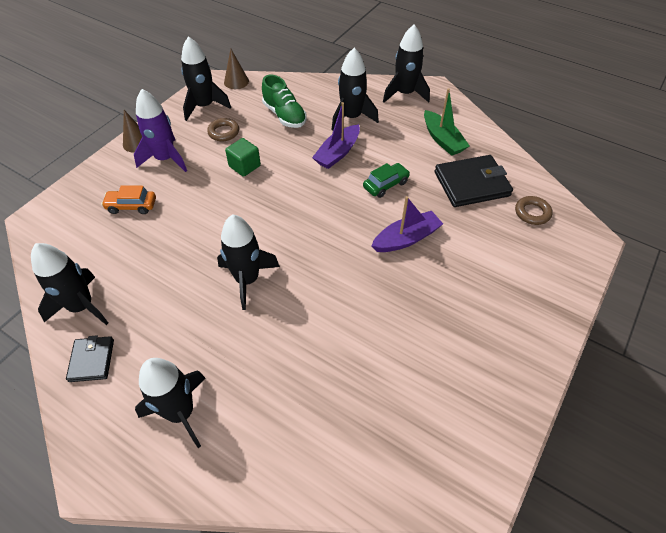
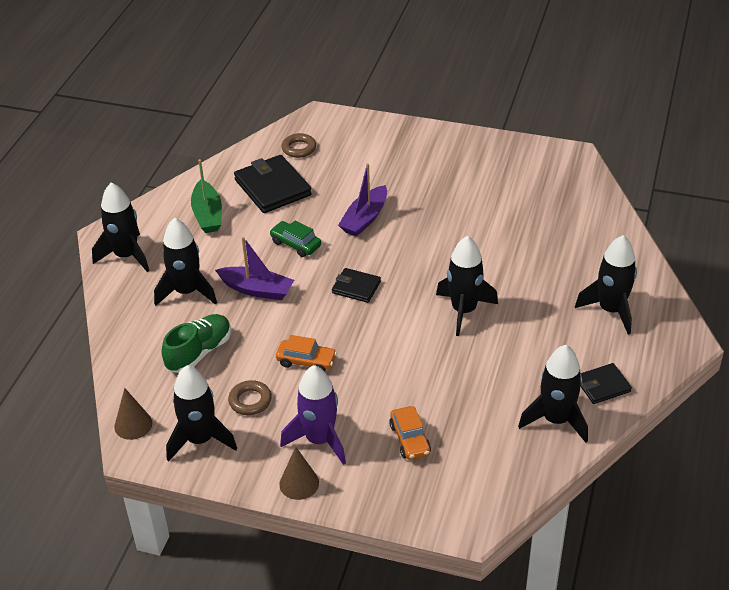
camera: 105 degrees left, 10 degrees down
green cube [225,138,261,177] -> orange car [276,335,337,371]
purple boat [372,196,443,252] -> purple boat turned 105 degrees counterclockwise [338,163,387,237]
green boat [424,88,470,156] -> green boat turned 120 degrees clockwise [191,159,222,233]
none -> black wallet [332,268,381,303]

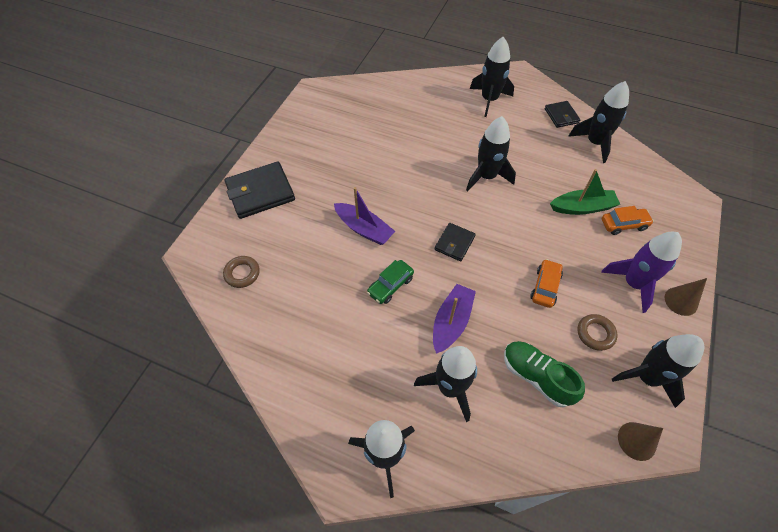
camera: 85 degrees left, 15 degrees up
green boat [191,159,222,233] -> green boat moved to [550,169,620,215]
black wallet [234,155,312,213] -> black wallet moved to [225,161,295,219]

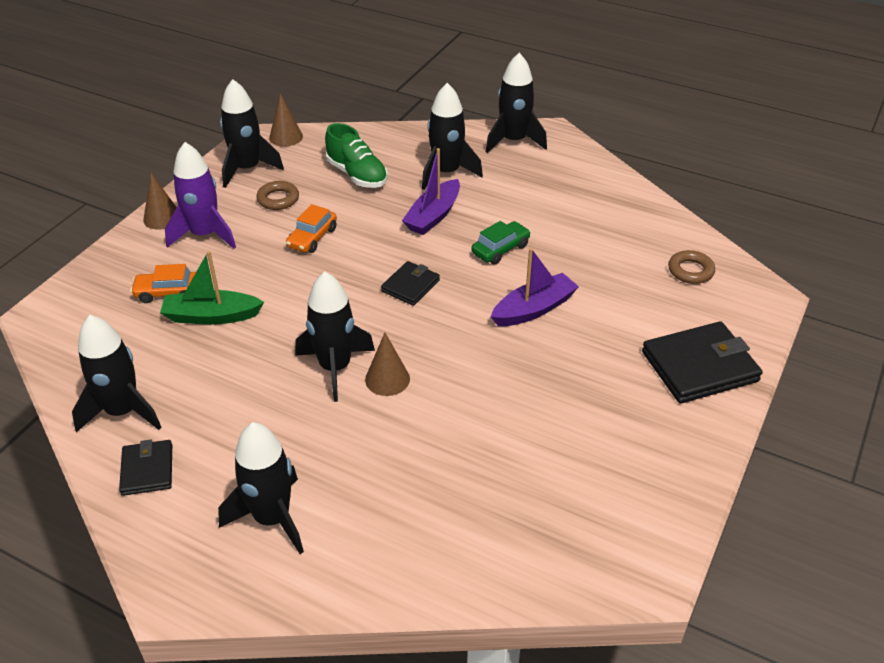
camera: 175 degrees left, 15 degrees down
purple boat [334,187,395,245] -> purple boat turned 105 degrees clockwise [491,248,579,326]
none -> brown cone [365,333,410,396]

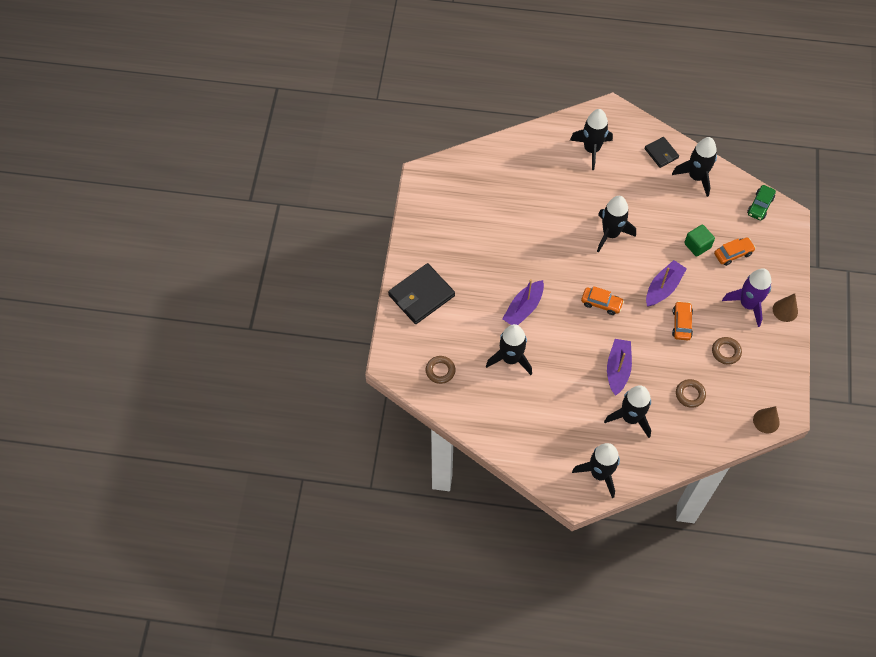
camera: 160 degrees right, 20 degrees up
green boat [160,251,264,325] -> green cube [684,224,715,257]
black rocket [220,79,284,188] -> black rocket moved to [486,324,532,375]
green shoe [325,123,388,188] -> brown ring [676,379,706,408]
brown cone [365,333,410,396] -> none
black wallet [381,261,440,306] -> orange car [581,286,624,315]
green car [471,221,531,265] -> green car moved to [747,185,776,220]
none -> purple boat [646,260,687,307]

